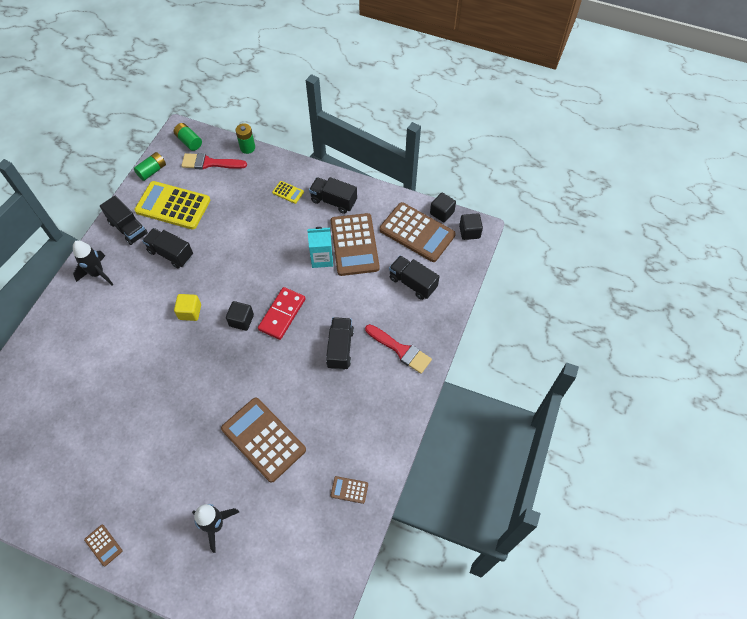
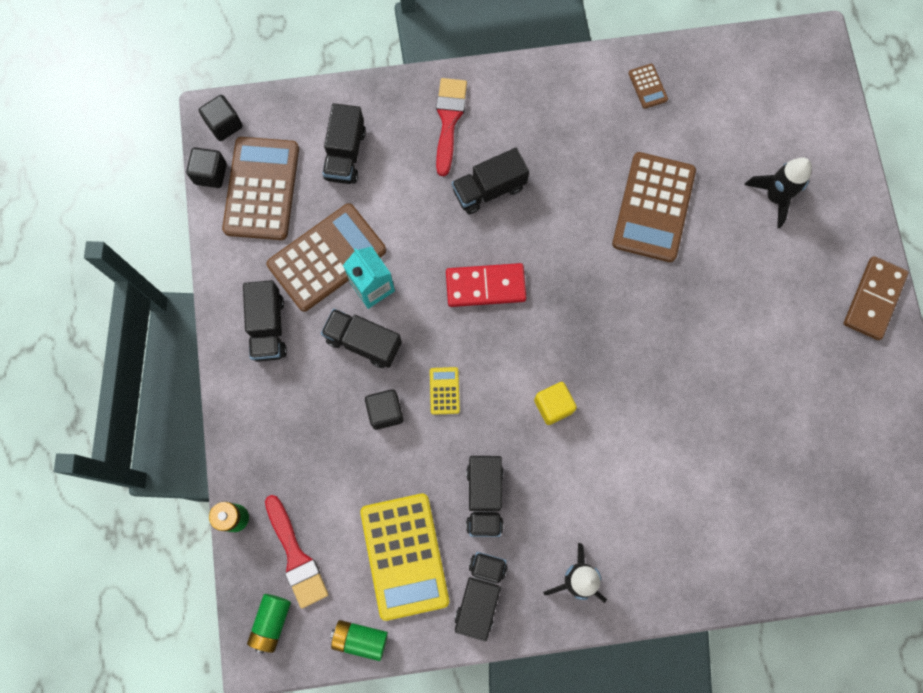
camera: 120 degrees left, 15 degrees up
brown calculator [84,525,122,566] -> brown domino [844,256,909,340]
black cube [226,301,254,331] -> black cube moved to [365,389,403,430]
yellow calculator [272,181,304,204] -> yellow calculator moved to [430,367,460,415]
none -> black truck [321,309,402,368]

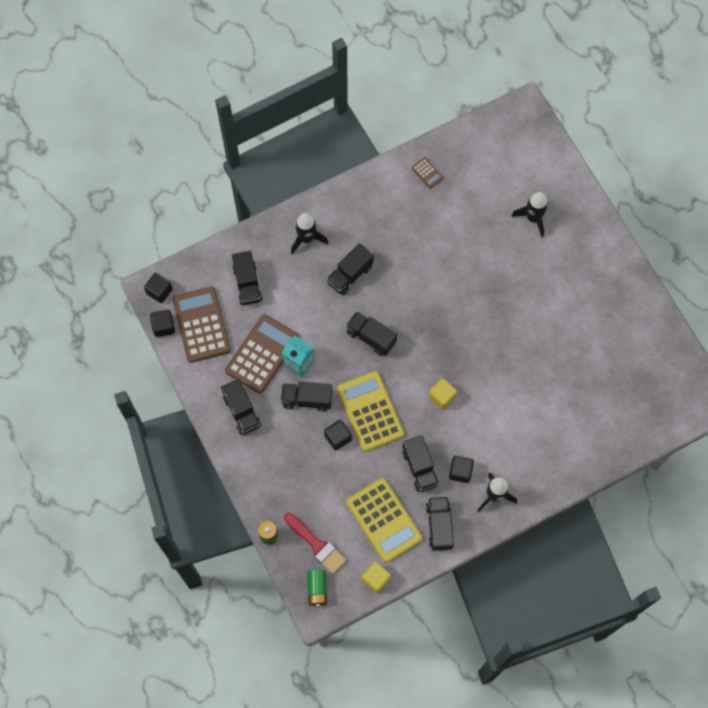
camera: 20 degrees left, 5 degrees down
green battery [330,620,388,661] -> yellow cube [362,562,391,593]
yellow calculator [430,367,460,415] -> yellow calculator [337,371,404,452], size x2.33
red brush [436,78,467,176] -> black rocket [291,213,328,254]
red domino [446,263,526,307] -> black truck [346,311,397,356]
brown calculator [612,152,696,262] -> none
brown domino [844,256,909,340] -> none
none -> black cube [449,456,474,483]

